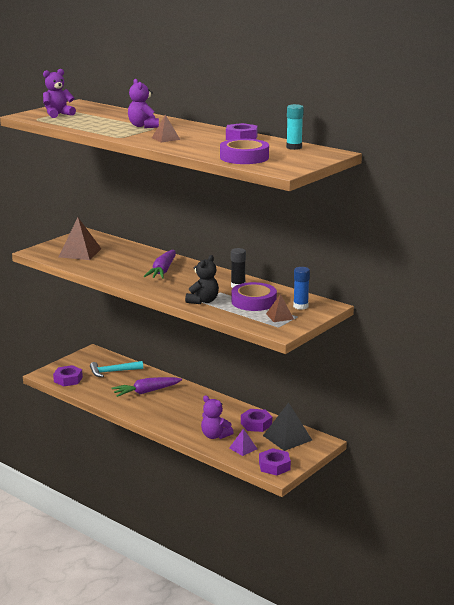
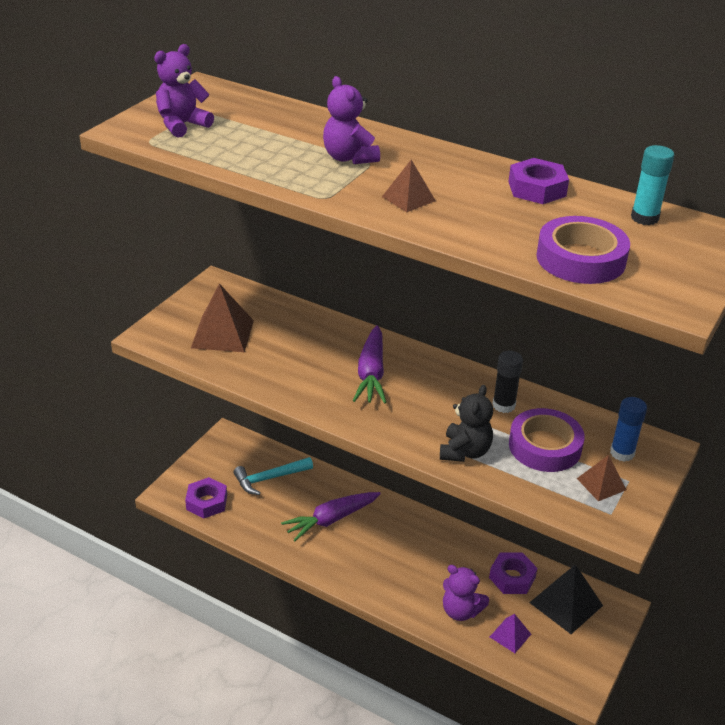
camera: 10 degrees left, 15 degrees up
purple nut [259,448,291,475] -> none

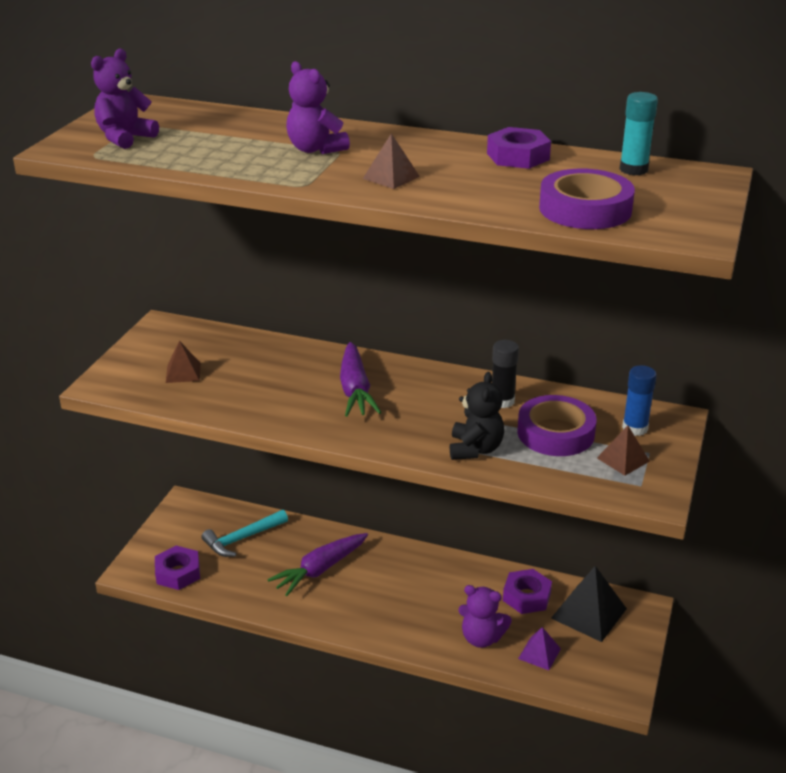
camera: 10 degrees left, 5 degrees down
brown pyramid [191,284,254,352] -> brown pyramid [166,340,201,383], size x0.56

